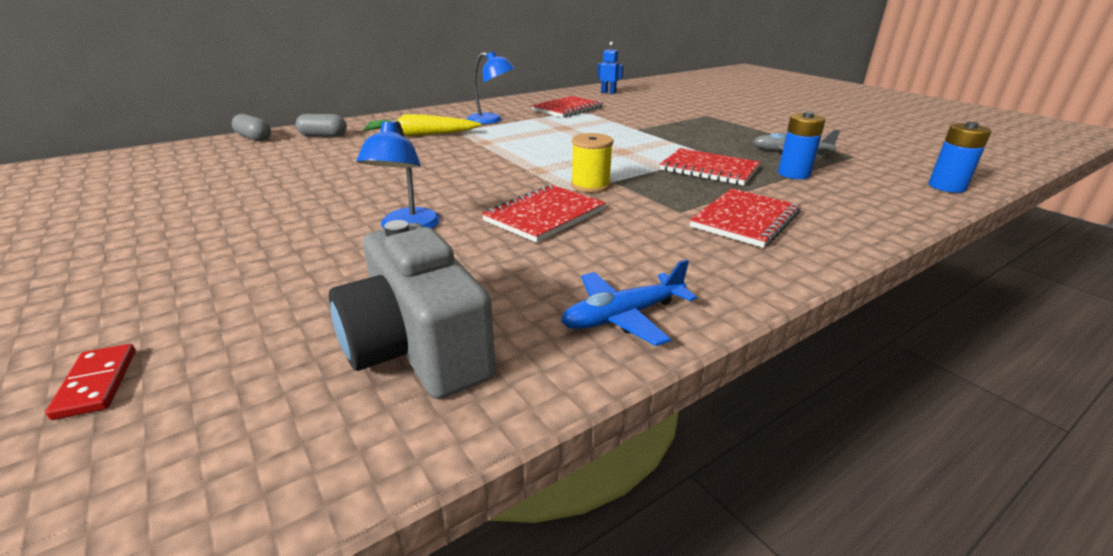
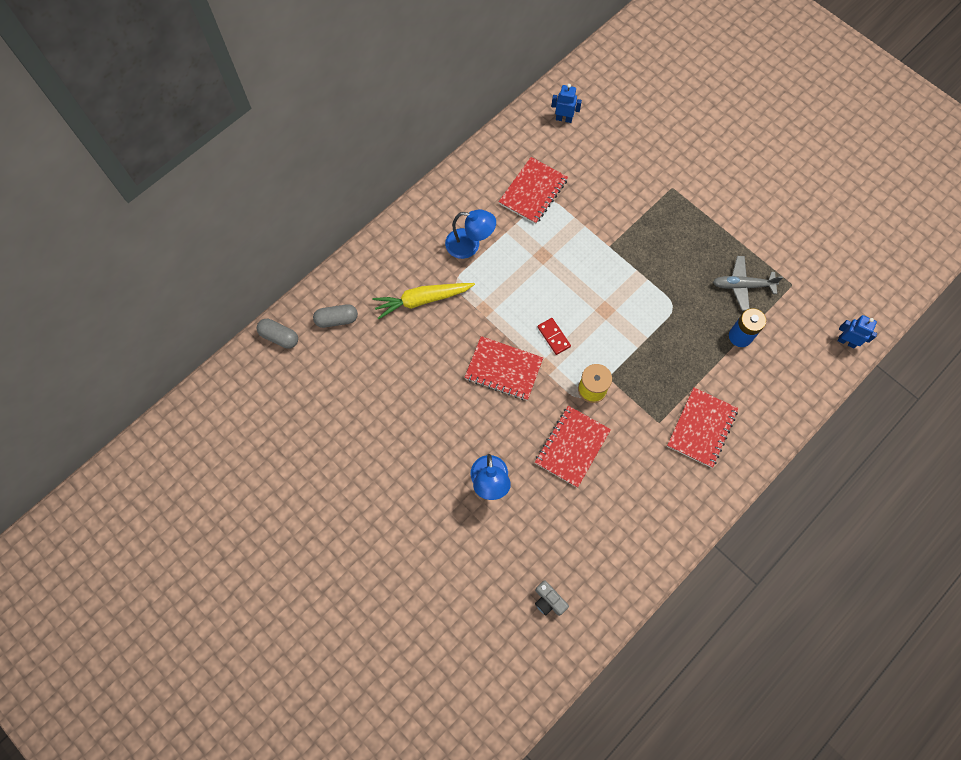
camera: 10 degrees left, 40 degrees up
red domino [46,344,136,420] -> red domino moved to [538,318,571,355]
grey camera [329,220,496,399] -> grey camera [535,580,569,616], size x0.43
blue plane [561,259,697,346] -> none
red notebook [660,148,760,185] -> red notebook moved to [464,336,543,400]
blue battery [929,122,992,193] -> blue robot [837,315,877,348]

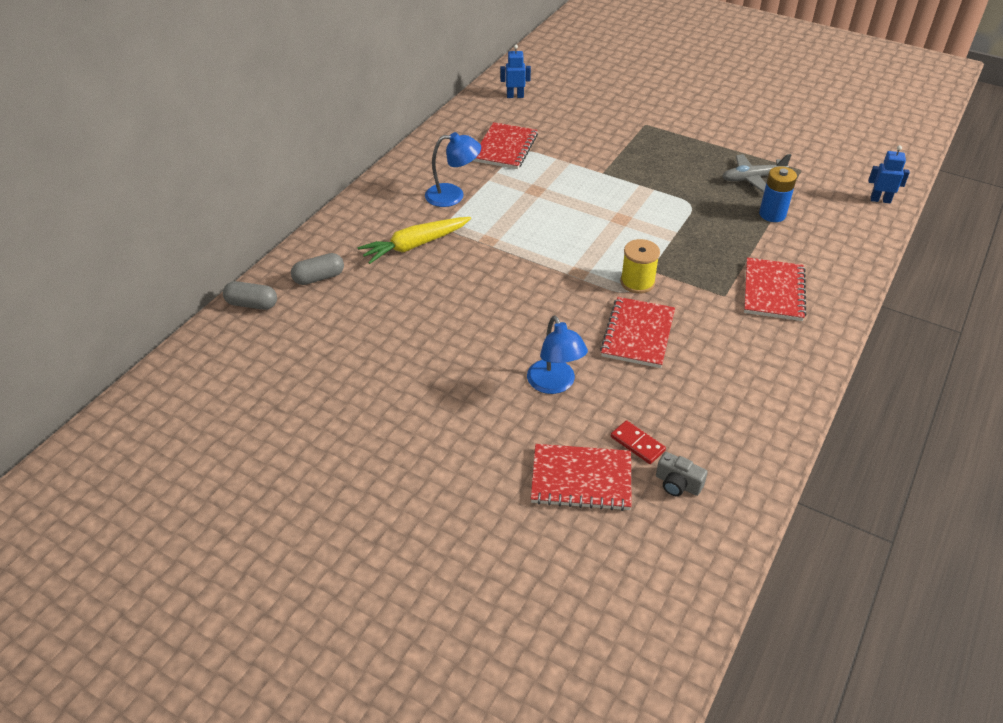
camera: 15 degrees left, 25 degrees down
red notebook [464,336,543,400] -> red notebook moved to [531,444,632,511]
red domino [538,318,571,355] -> red domino moved to [611,420,666,464]

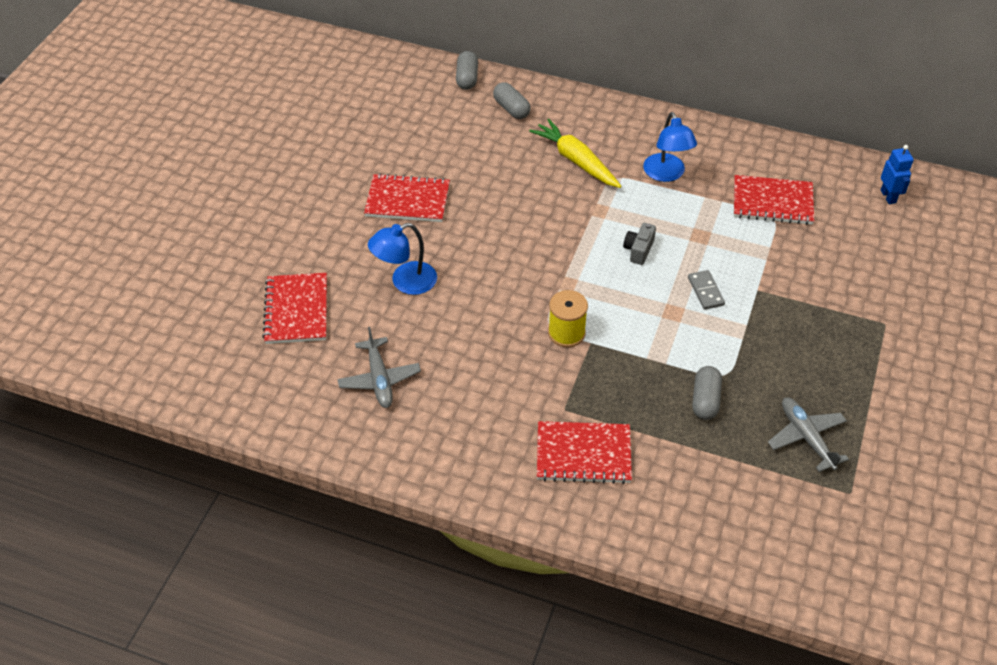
camera: 80 degrees right, 5 degrees up
red notebook [600,297,675,368] -> red notebook moved to [364,173,450,222]
red domino [611,420,666,464] -> none
grey camera [656,452,708,496] -> grey camera moved to [623,223,656,265]
blue battery [759,166,797,222] -> none
blue robot [868,145,910,203] -> none
none -> grey plane [337,327,421,408]
none -> grey domino [688,270,725,310]
none -> grey capsule [692,366,722,420]

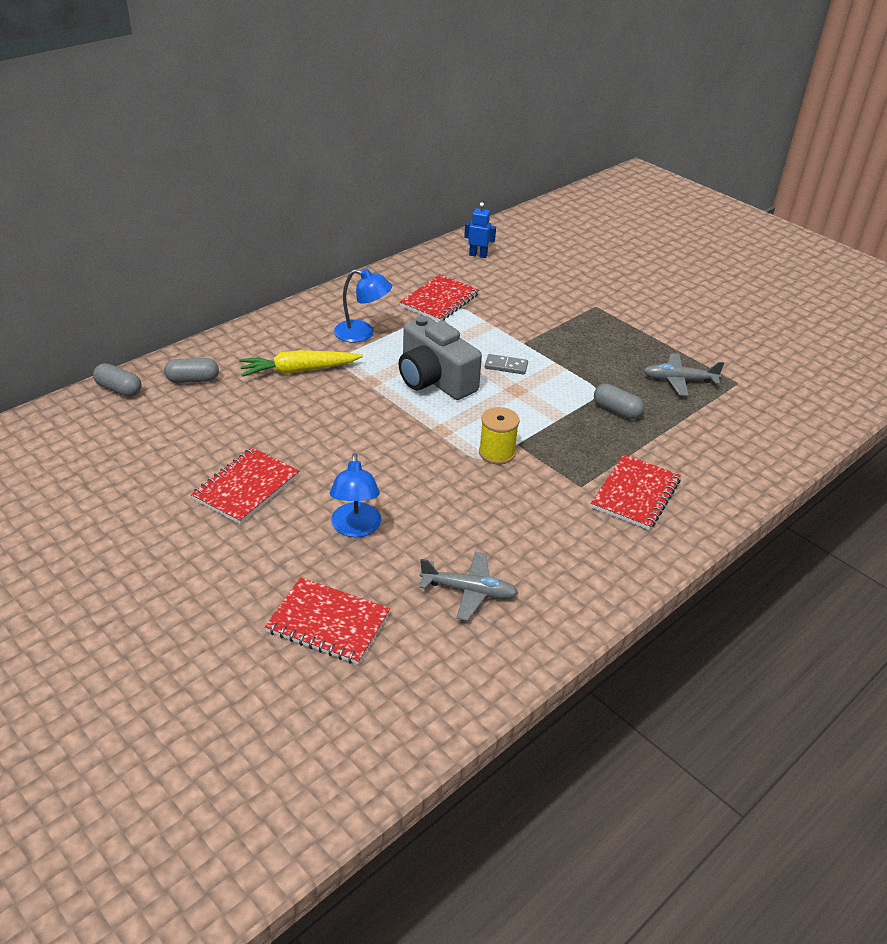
camera: 65 degrees left, 10 degrees down
grey camera [623,223,656,265] -> grey camera [399,316,482,400], size x2.32

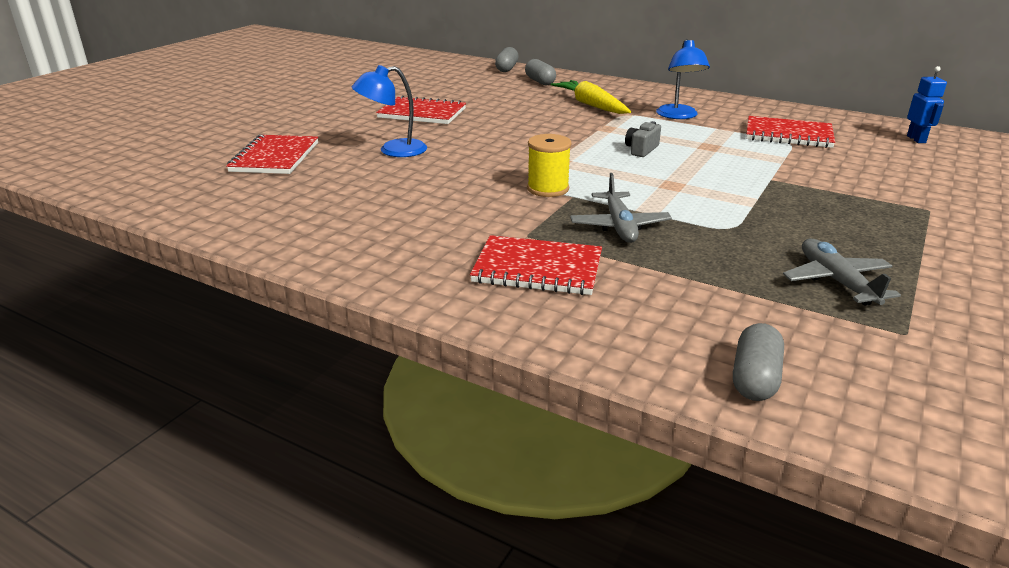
camera: 75 degrees right, 10 degrees down
grey camera [399,316,482,400] -> grey camera [625,121,661,157], size x0.43
grey plane [419,552,518,621] -> grey plane moved to [570,173,672,243]
grey domino [485,354,528,374] -> none
grey capsule [594,384,644,419] -> grey capsule moved to [733,323,784,401]

